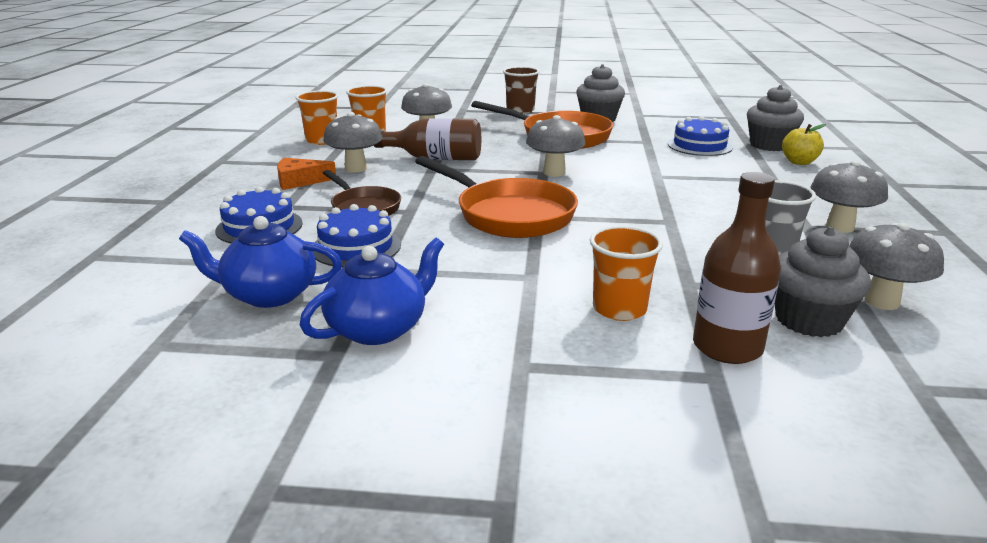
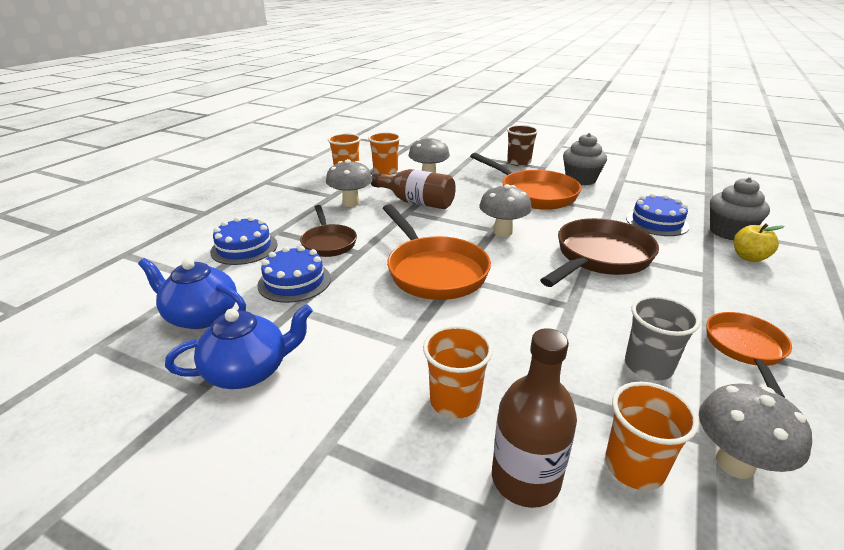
camera: 20 degrees right, 5 degrees up
orange cheese [277,158,336,190] -> none
grey cupcake [775,226,871,337] -> orange cup [605,382,699,490]
grey mushroom [810,160,888,233] -> orange pan [706,312,792,398]
none -> brown pan [540,218,659,287]

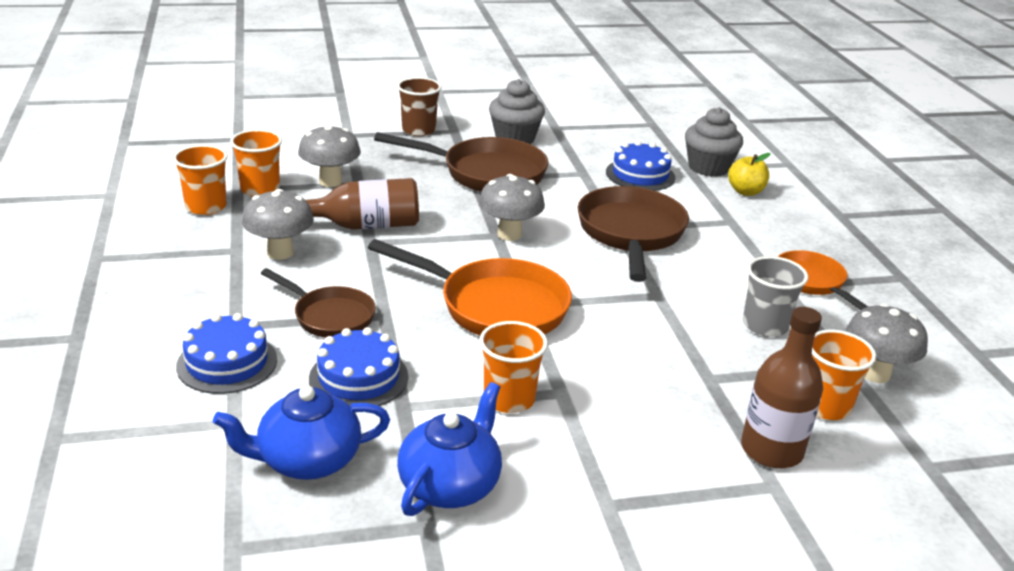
camera: 40 degrees left, 0 degrees up
orange cup [423,325,493,418] -> orange cup moved to [479,321,548,413]
orange pan [470,153,581,210] -> brown pan [374,132,548,192]

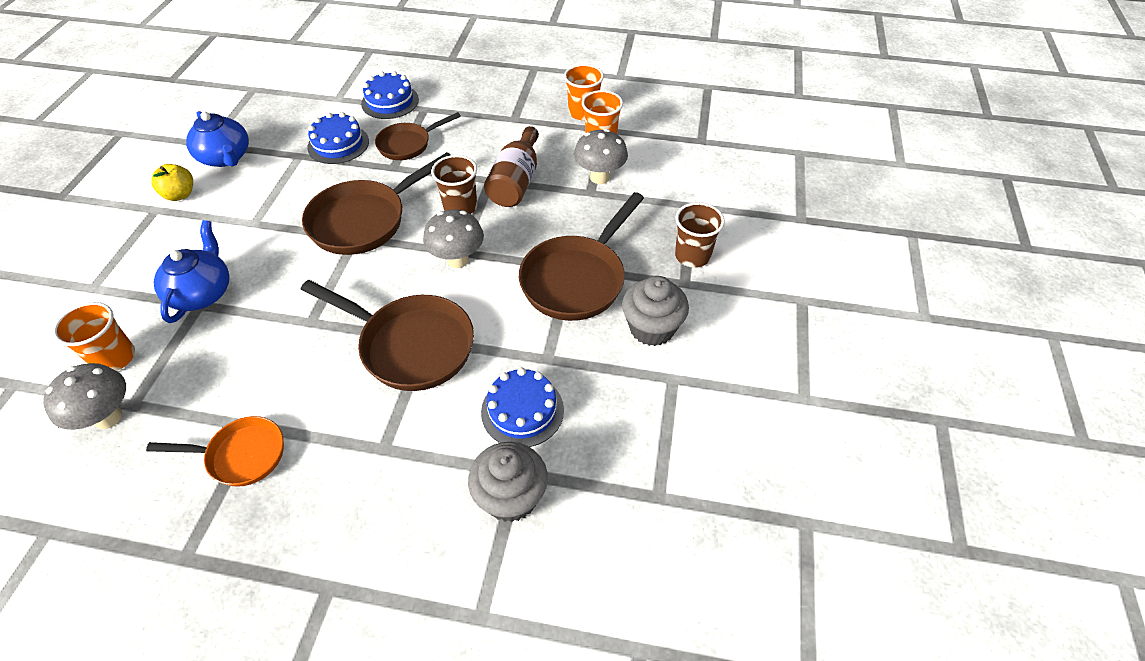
camera: 115 degrees right, 20 degrees up
blue teapot [213,385,390,480] -> blue teapot moved to [153,220,230,323]
grey mushroom [242,189,314,260] -> none
orange pan [368,239,572,336] -> brown pan [302,152,451,255]
orange cup [479,321,548,413] -> none
yellow apple [728,153,771,196] -> yellow apple moved to [151,164,193,201]
brown bottle [741,307,823,468] -> none
grey cup [743,256,808,337] -> none
none -> brown cup [431,155,477,214]

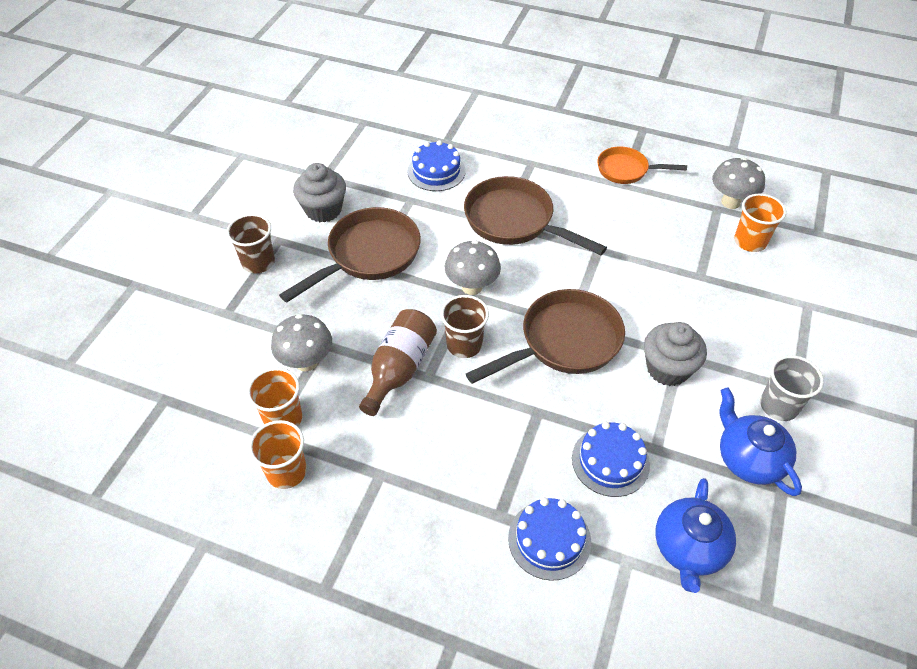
camera: 170 degrees left, 0 degrees up
yellow apple [151,164,193,201] -> grey cup [760,355,824,421]
blue teapot [153,220,230,323] -> blue teapot moved to [655,478,736,593]
brown pan [375,112,461,160] -> none
grey cupcake [468,442,548,522] -> grey cupcake moved to [644,322,707,386]

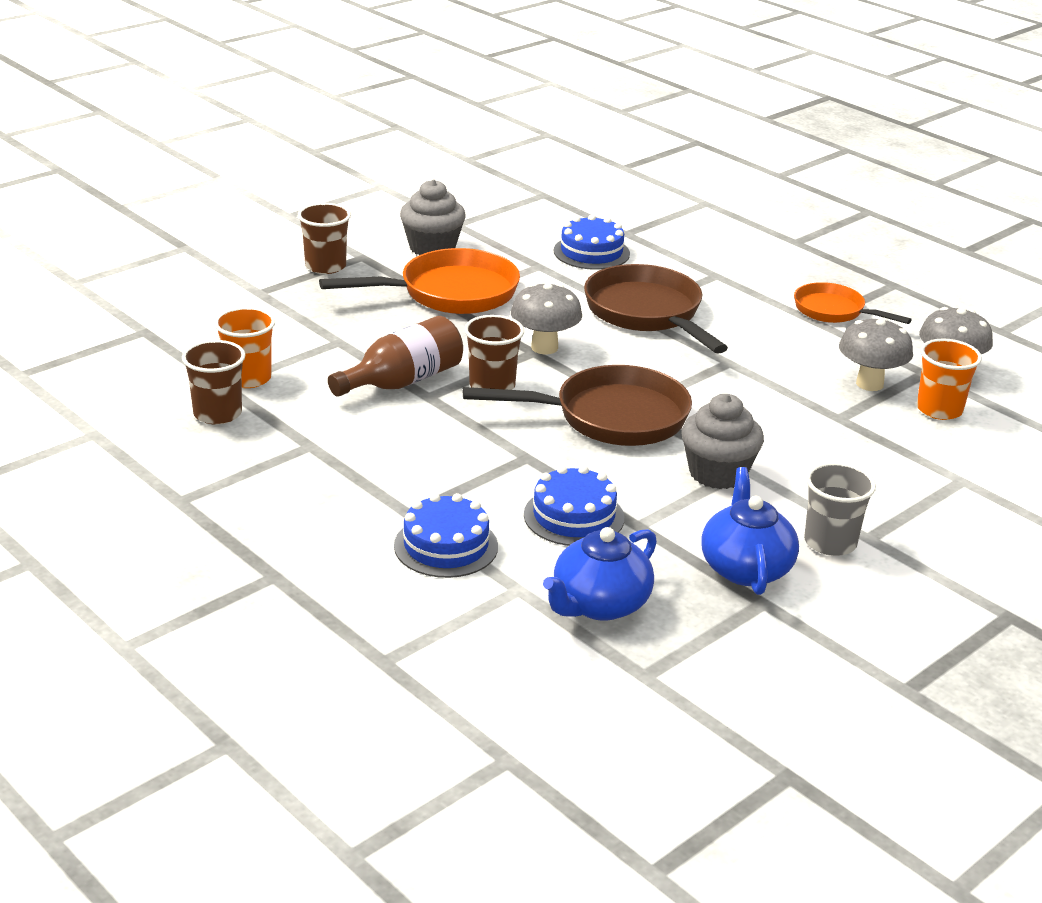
camera: 25 degrees right, 20 degrees down
orange cup [249,420,307,489] -> brown cup [182,340,245,425]
grey mushroom [271,314,332,371] -> grey mushroom moved to [839,317,913,391]
brown pan [279,207,421,303] -> orange pan [319,248,520,314]

